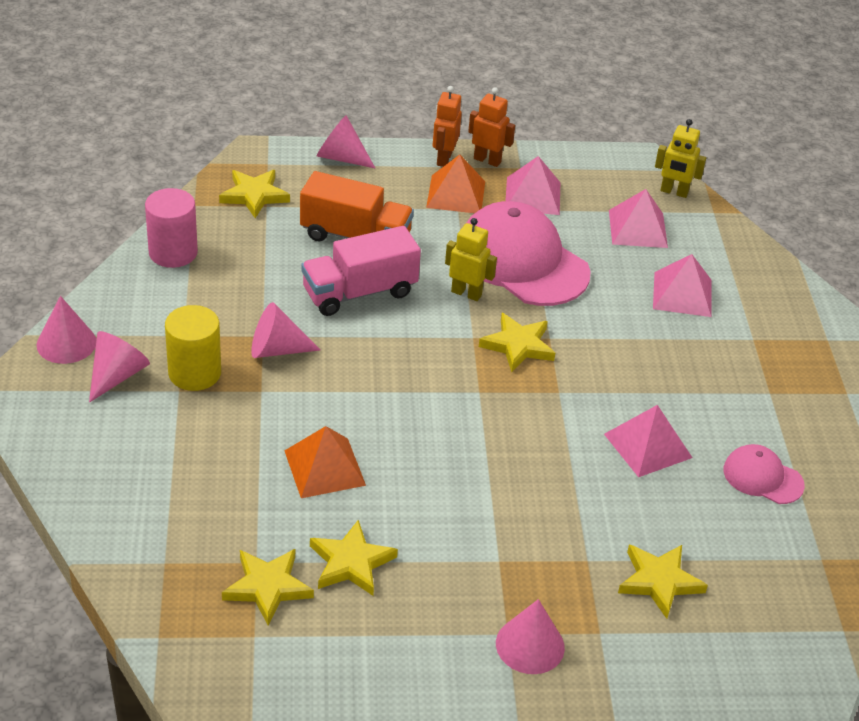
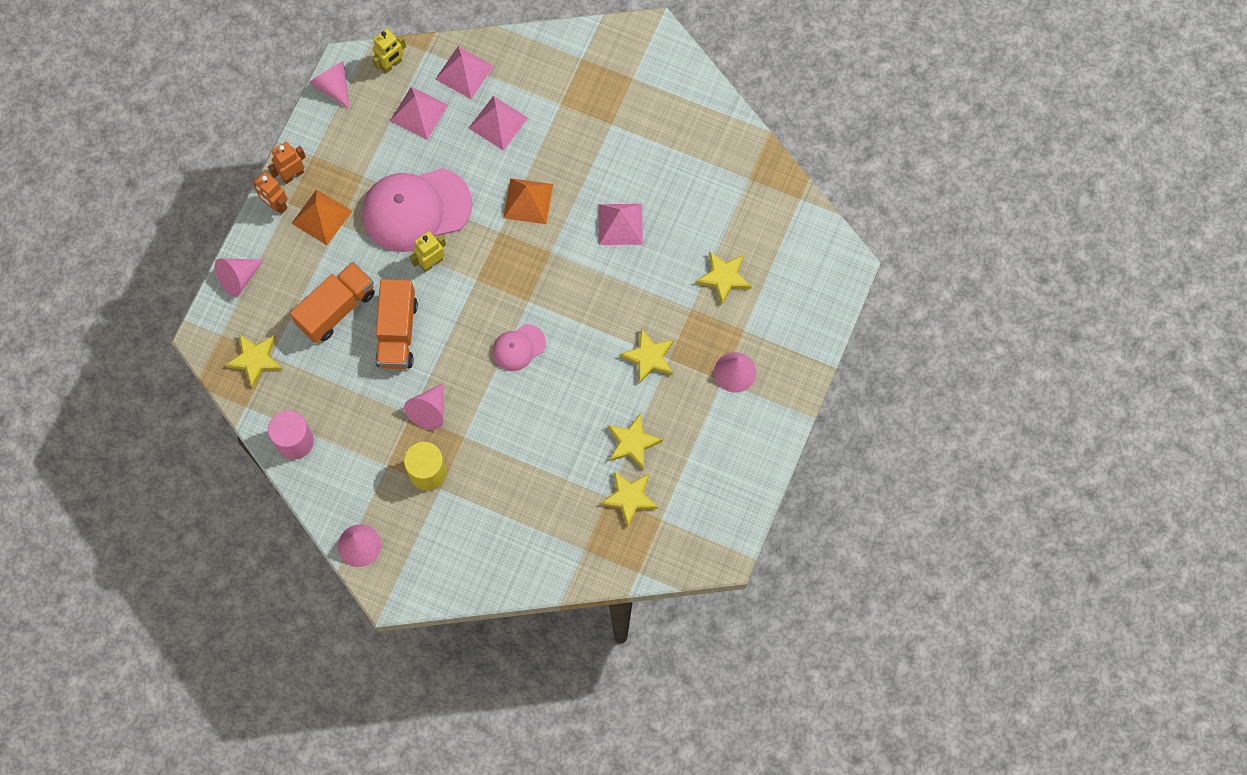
camera: 60 degrees left, 30 degrees up
pink cone [89,331,150,403] -> pink cone moved to [309,61,350,109]
orange pyramid [284,426,366,498] -> orange pyramid moved to [503,178,553,224]
pink truck [301,226,421,316] -> orange truck [375,279,418,369]
yellow star [479,313,555,372] -> yellow star moved to [620,328,674,384]
pink pyramid [505,156,560,215] -> pink pyramid moved to [435,46,494,99]
pink cap [724,444,805,504] -> pink cap moved to [492,324,546,371]

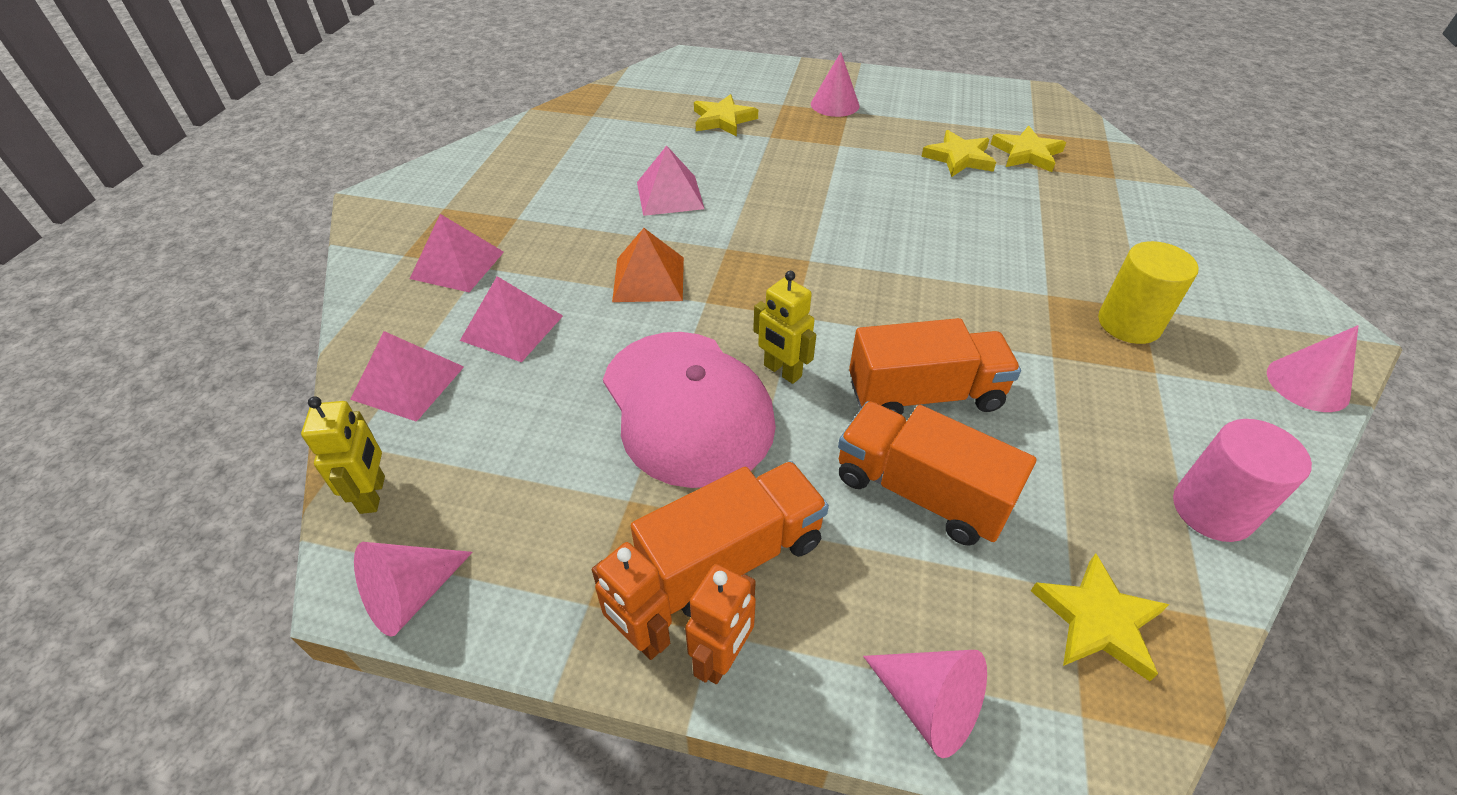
camera: 100 degrees left, 25 degrees down
orange pyramid [291,189,352,245] -> orange truck [631,461,829,617]
yellow robot [372,28,406,73] -> yellow robot turned 45 degrees clockwise [301,396,385,514]
pink pyramid [390,87,448,139] -> pink pyramid moved to [410,214,504,292]
pink cone [404,383,443,430] -> none
pink cap [492,324,546,371] -> none
yellow star [620,328,674,384] -> none

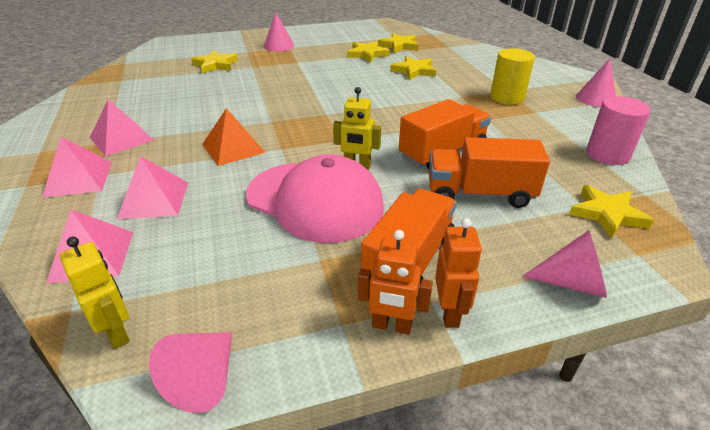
camera: 30 degrees left, 10 degrees down
pink pyramid [637,146,704,216] -> pink pyramid moved to [90,99,153,156]
none -> yellow star [390,56,436,80]

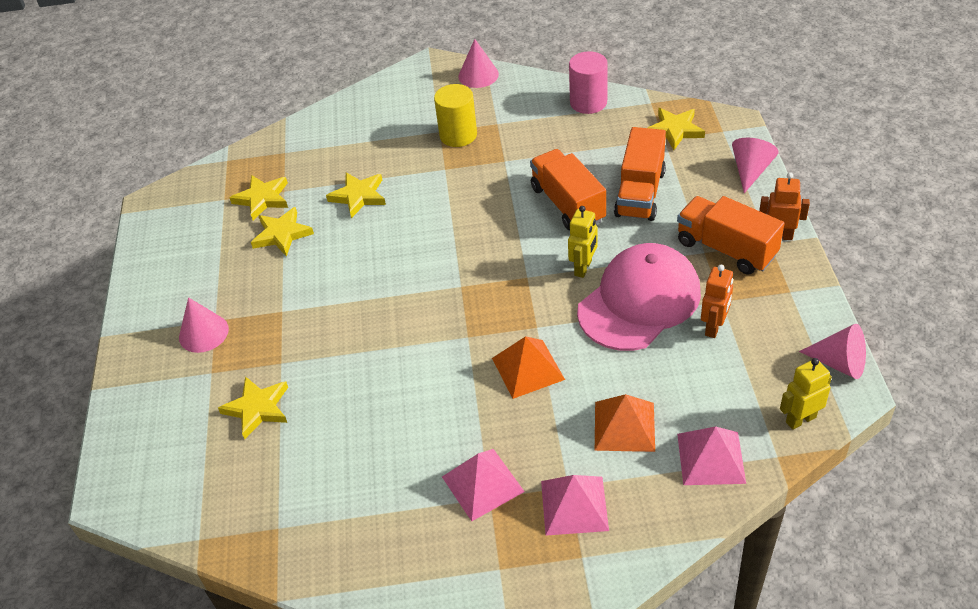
camera: 75 degrees left, 10 degrees up
pink pyramid [117,156,188,219] -> orange pyramid [595,394,655,452]
orange robot [358,230,433,335] -> orange robot moved to [701,265,733,338]

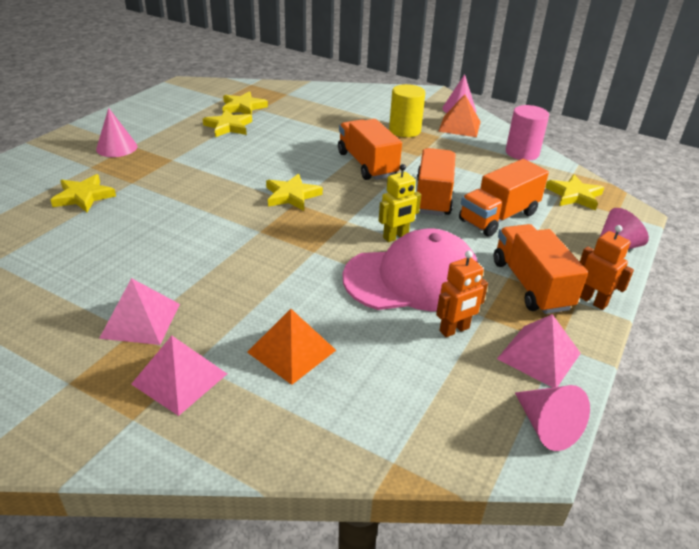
camera: 30 degrees right, 10 degrees down
yellow star [326,172,386,218] -> yellow star moved to [266,174,323,211]
orange pyramid [492,336,565,399] -> orange pyramid moved to [438,94,481,137]
pink pyramid [677,426,746,485] -> pink pyramid moved to [497,314,581,388]
yellow robot [780,358,832,430] -> none
none -> orange truck [338,119,402,180]

